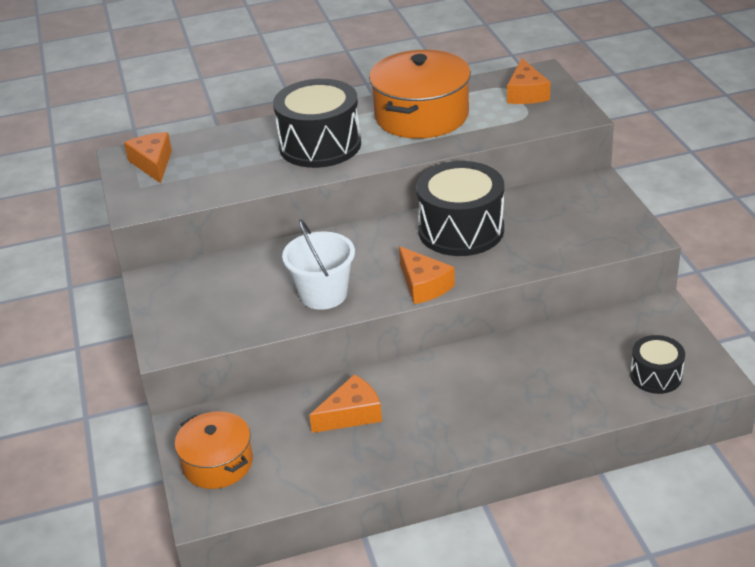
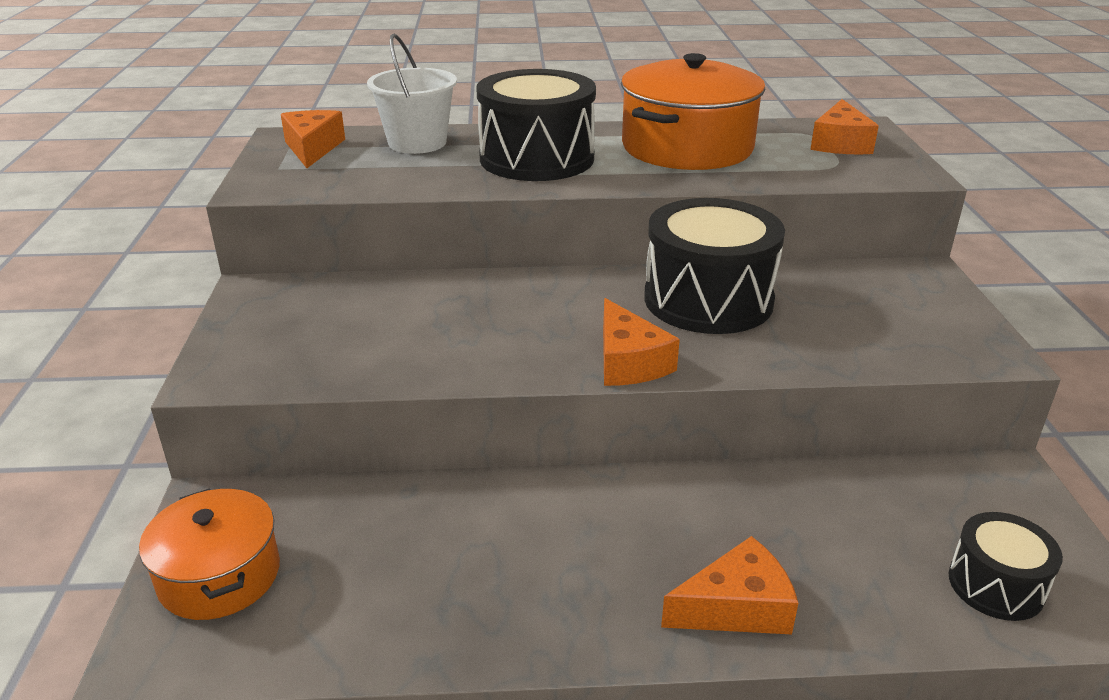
camera: 10 degrees right, 5 degrees down
white bucket [282,219,355,310] -> white bucket moved to [367,34,457,154]
orange cheese [309,374,382,433] -> orange cheese moved to [661,536,798,634]

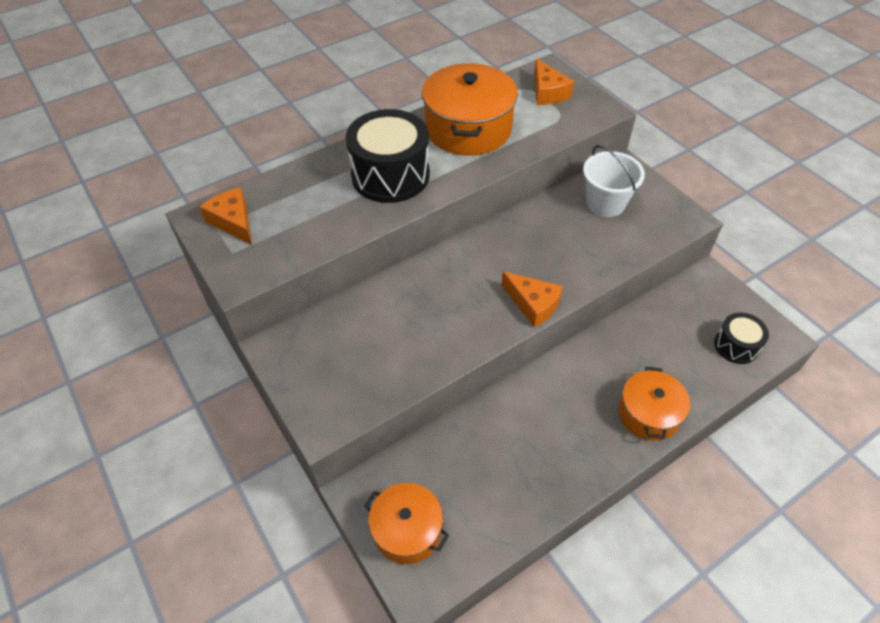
camera: 30 degrees left, 20 degrees up
white bucket [367,34,457,154] -> white bucket moved to [583,145,645,217]
black drum [644,198,785,334] -> none
orange cheese [661,536,798,634] -> orange pot [618,367,690,441]

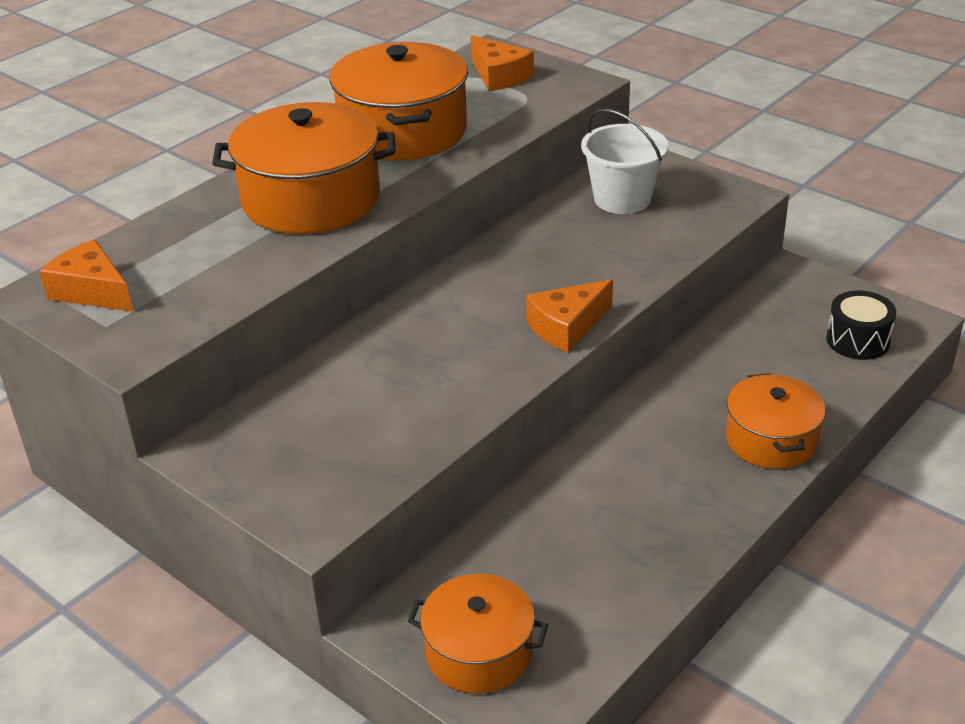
camera: 15 degrees left, 15 degrees down
black drum [345,109,430,203] -> orange pot [212,102,395,234]
orange cheese [501,272,563,328] -> orange cheese turned 120 degrees clockwise [526,279,613,352]

